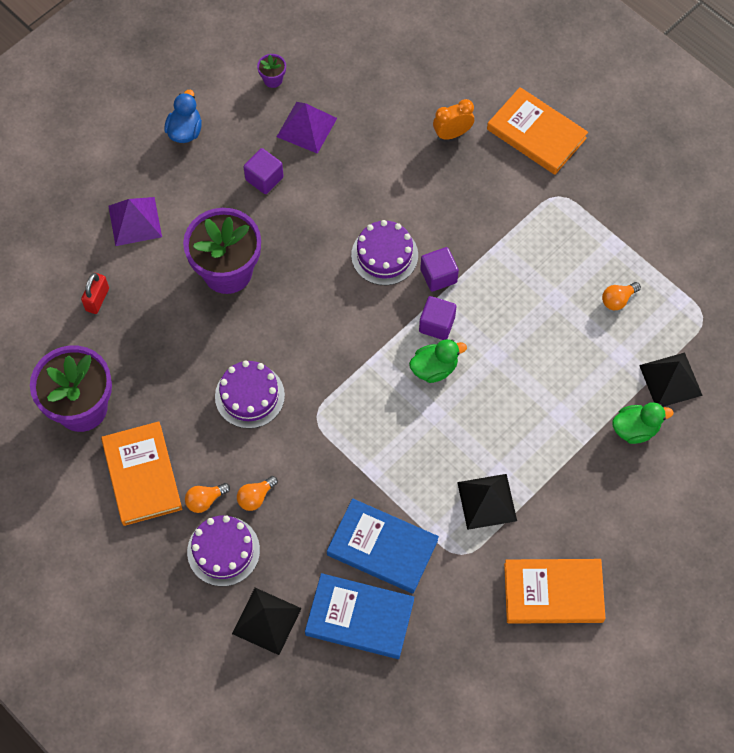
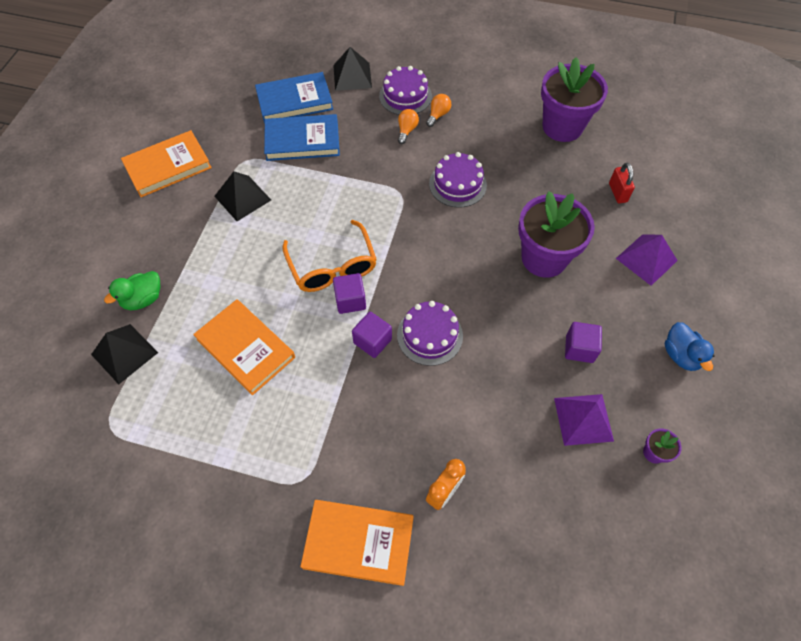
camera: 150 degrees right, 5 degrees down
orange book [101,421,182,526] -> orange book moved to [193,299,295,395]
green duck [409,339,467,383] -> orange glasses [282,220,377,292]
orange light bulb [602,282,641,310] -> none

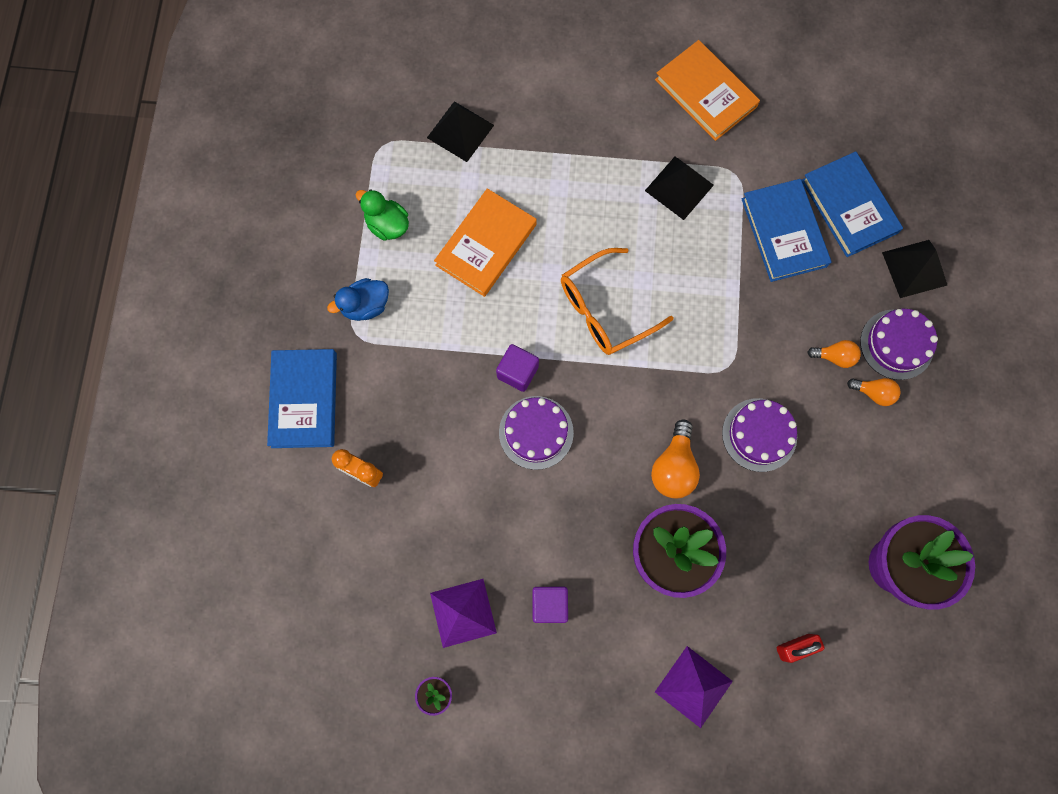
camera: 80 degrees right, 15 degrees up
green duck [104,271,160,310] -> green duck moved to [356,189,409,241]
orange book [300,500,414,586] -> blue book [267,349,337,448]
purple cube [333,273,366,314] -> none
blue duck [665,322,715,371] -> blue duck moved to [327,278,389,321]
none -> orange light bulb [651,419,700,498]

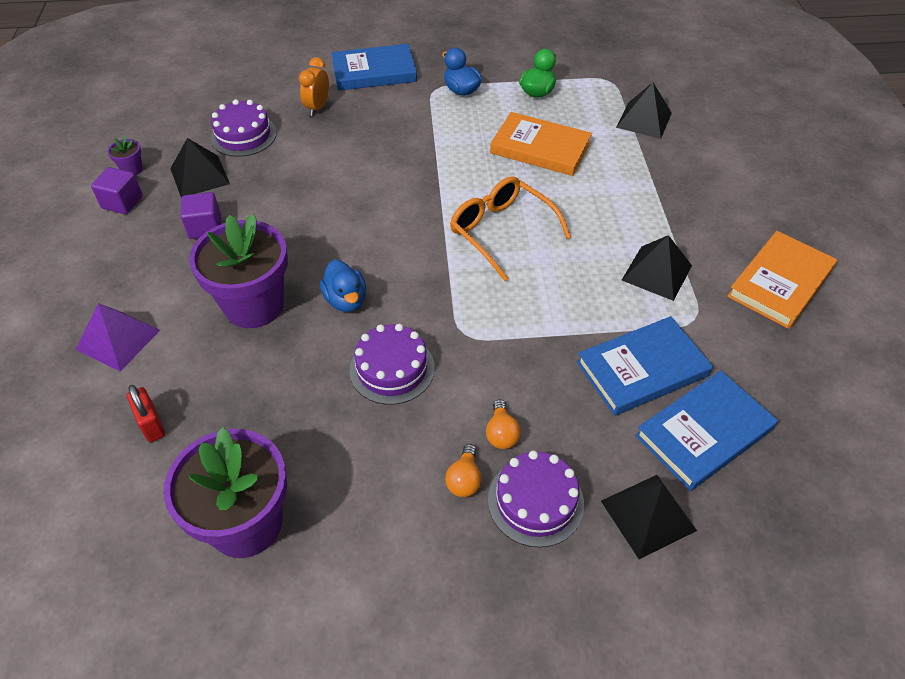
camera: 80 degrees right, 25 degrees down
purple pyramid [430,579,497,648] -> black pyramid [170,138,230,198]
purple cube [496,344,539,392] -> purple cube moved to [91,167,143,214]
purple cake [499,396,574,470] -> purple cake moved to [210,99,277,157]
orange light bulb [651,419,700,498] -> blue duck [320,260,366,312]

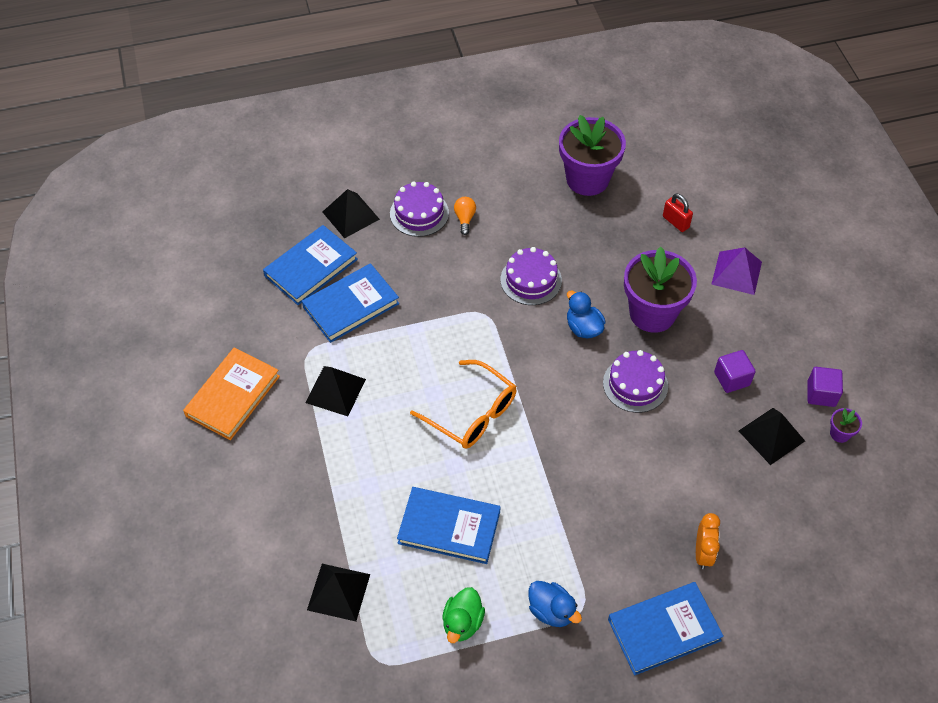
camera: 170 degrees right, 5 degrees up
purple cake [210,99,277,157] -> purple cake moved to [603,350,668,413]
orange light bulb [486,399,521,449] -> none
orange book [490,112,592,176] -> blue book [397,487,501,564]

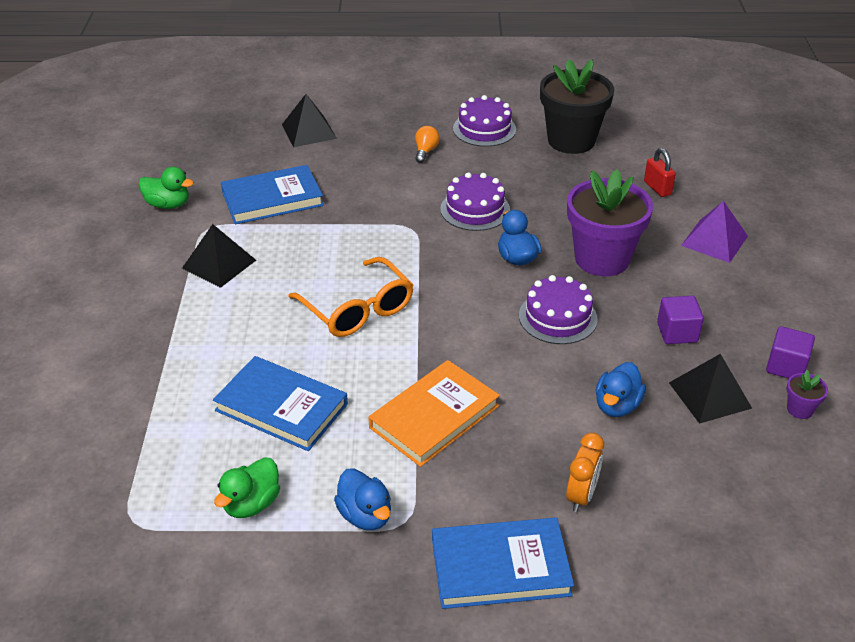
camera: 15 degrees right, 15 degrees down
orange book [183,348,280,440] -> orange book moved to [368,360,500,467]
blue book [263,225,358,305] -> none
black pyramid [307,564,370,622] -> none
purple cake [390,181,449,237] -> purple cake moved to [453,95,516,147]
purple flower pot [559,115,626,196] -> black flower pot [540,59,614,154]
none -> green duck [139,167,194,209]
none -> blue duck [596,362,646,417]

